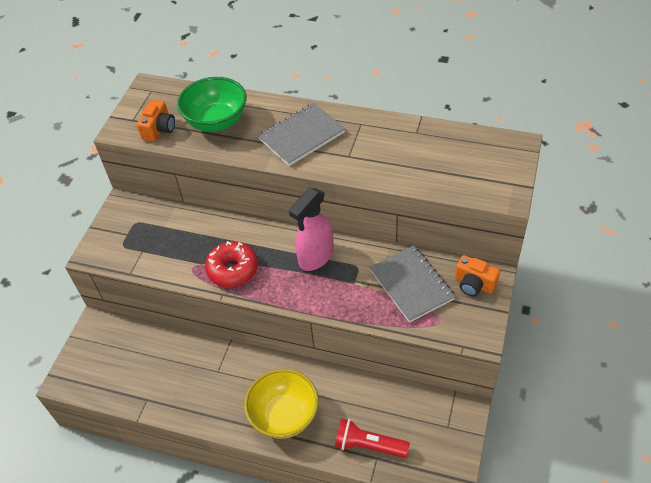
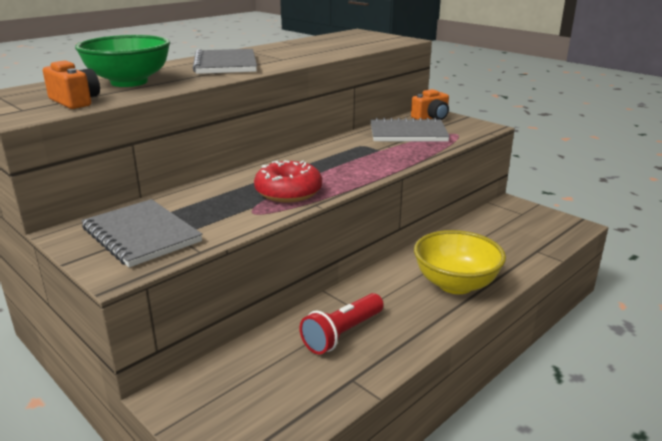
camera: 65 degrees left, 25 degrees down
pink spray bottle [289,188,334,271] -> none
red flashlight [335,418,410,458] -> red flashlight moved to [299,293,384,354]
none -> grey notebook [81,199,203,267]

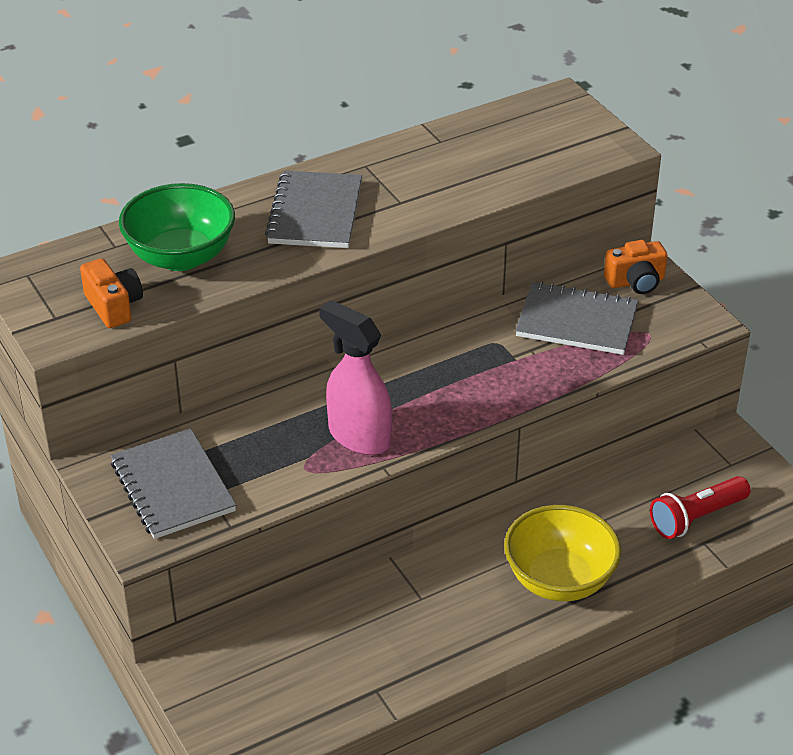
camera: 15 degrees right, 15 degrees up
red donut [254,160,322,203] -> pink spray bottle [319,300,392,455]
red flashlight [299,293,384,354] -> red flashlight moved to [650,476,751,539]

